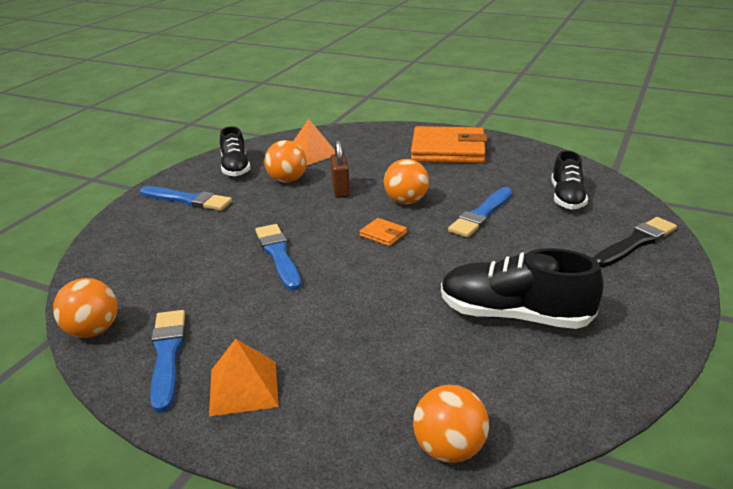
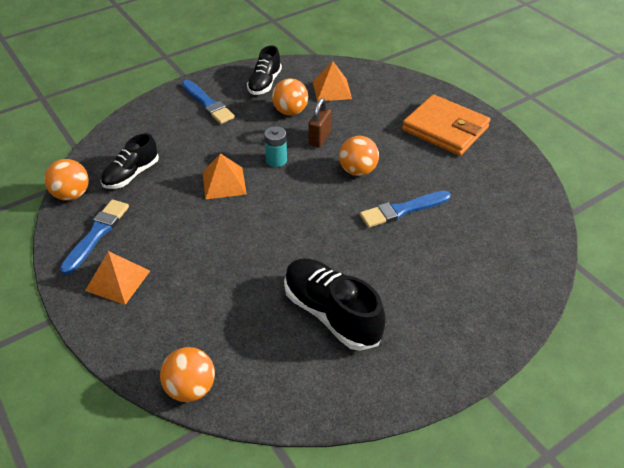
camera: 30 degrees right, 15 degrees up
blue brush [255,224,301,291] -> orange pyramid [203,153,247,200]
orange wallet [359,218,407,246] -> none
black shoe [551,150,588,210] -> black shoe moved to [101,133,159,189]
black brush [593,217,677,267] -> none
none -> turquoise battery [264,126,287,167]

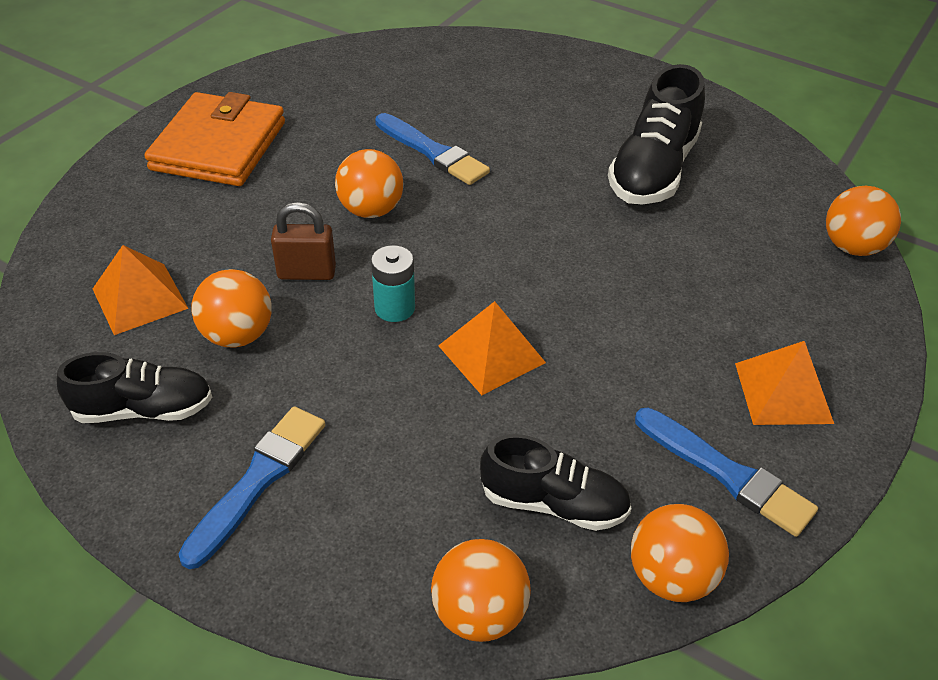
camera: 115 degrees left, 0 degrees up
blue brush [60,199,129,275] -> blue brush turned 135 degrees counterclockwise [635,408,818,537]
none -> orange ball [431,539,531,642]

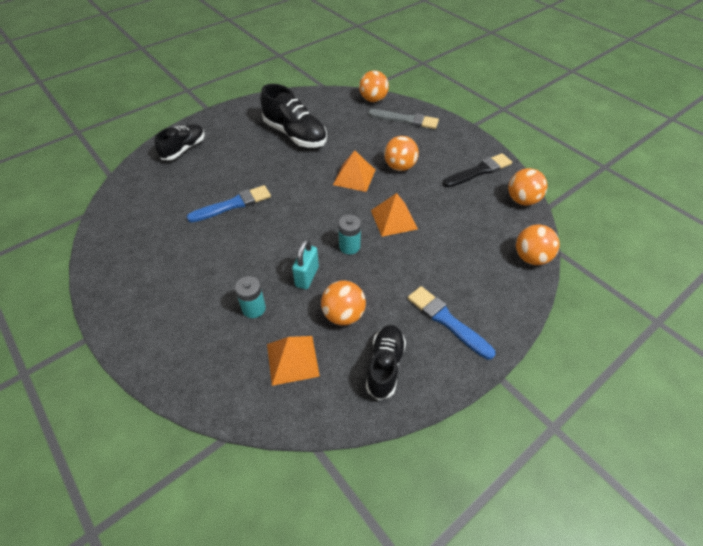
camera: 70 degrees left, 5 degrees up
orange wallet [144,92,285,186] -> none
brown padlock [271,202,336,280] -> turquoise padlock [292,239,319,289]
orange ball [335,149,404,218] -> orange ball moved to [384,136,419,171]
black shoe [480,434,632,531] -> black shoe moved to [154,124,205,160]
blue brush [635,408,818,537] -> black brush [443,153,512,187]
orange pyramid [735,341,834,425] -> orange pyramid moved to [333,150,375,192]
none -> turquoise battery [235,276,266,318]
none -> grey brush [368,109,439,129]

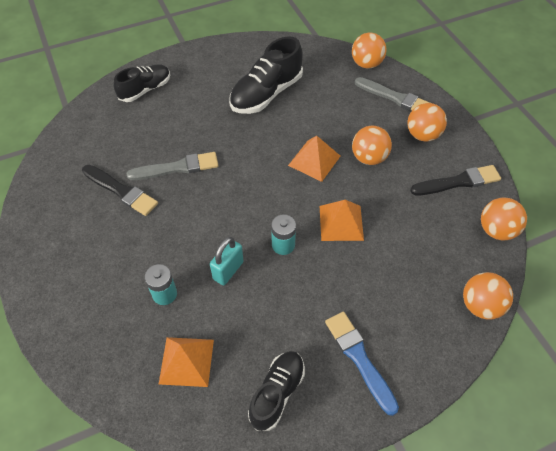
camera: 15 degrees right, 5 degrees up
blue brush [187,185,271,223] -> grey brush [127,152,219,180]
black shoe [260,84,327,147] -> black shoe turned 75 degrees clockwise [229,37,303,114]
orange ball [321,281,366,325] -> orange ball moved to [407,103,447,142]
none -> black brush [82,165,158,216]

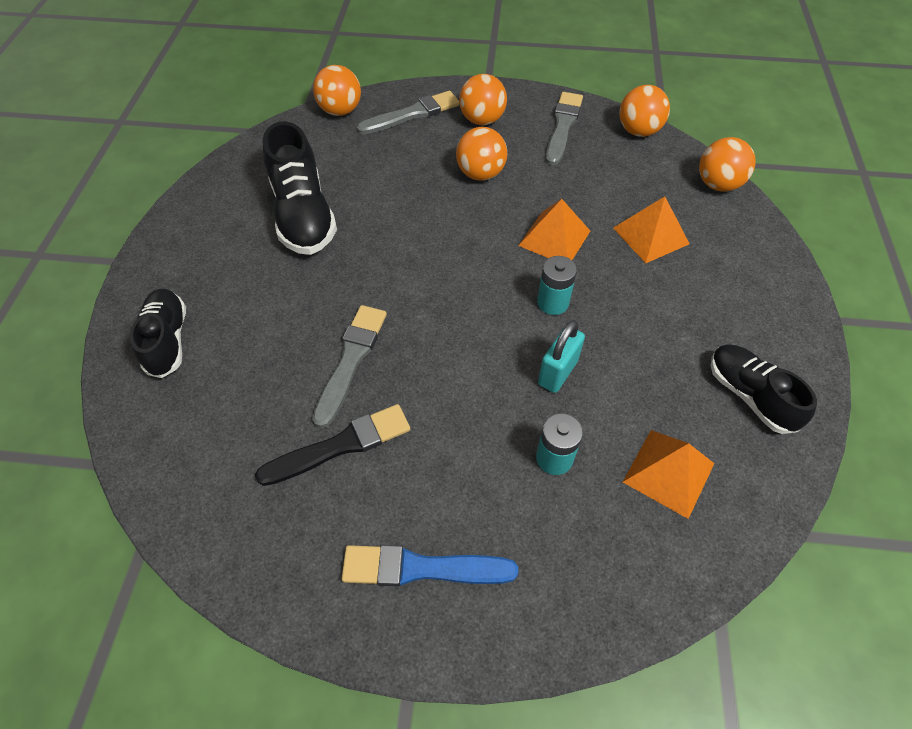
camera: 60 degrees left, 0 degrees up
turquoise padlock [210,237,243,285] -> turquoise padlock turned 60 degrees clockwise [538,320,585,393]
orange pyramid [288,136,340,182] -> orange pyramid moved to [613,196,690,263]
blue brush [325,312,399,416] -> blue brush moved to [342,545,518,586]
black brush [410,165,501,195] -> grey brush [545,92,583,166]

